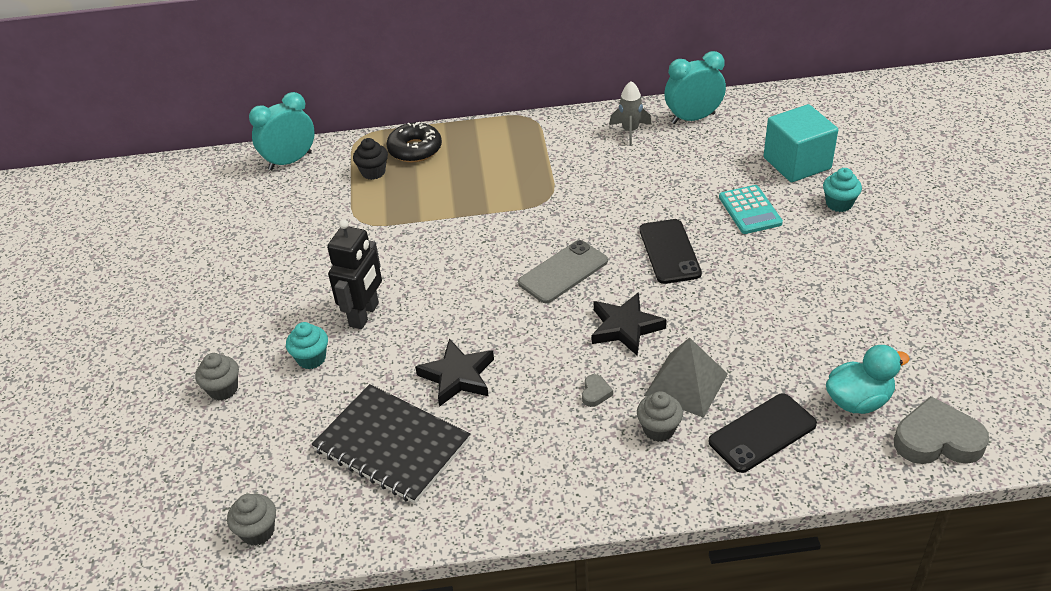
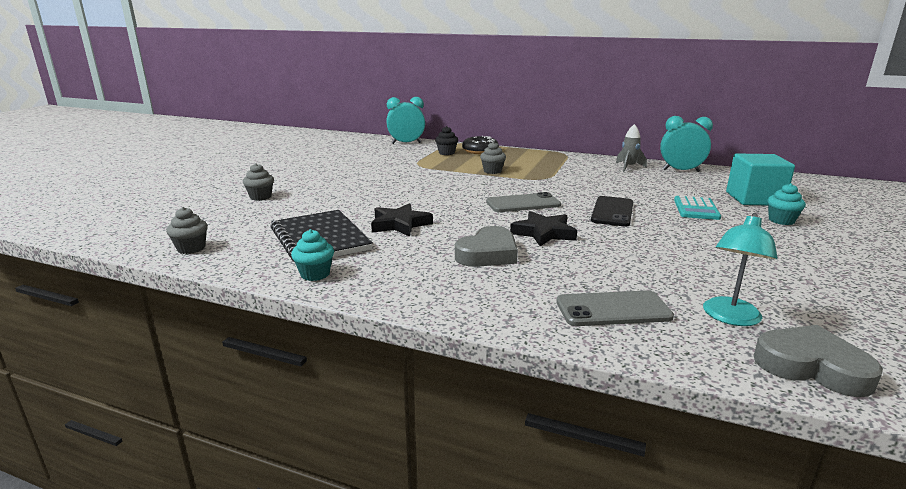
camera: 25 degrees right, 20 degrees down
turquoise cupcake [286,322,328,369] -> turquoise cupcake moved to [291,229,334,281]
black robot [327,219,382,329] -> none
grey heart [582,374,613,407] -> grey heart [455,226,518,267], size x2.25
grey cupcake [637,391,683,442] -> grey cupcake moved to [480,141,506,174]
grey pyramid [644,337,728,418] -> none
black phone [709,393,817,473] -> grey phone [556,290,674,326]
turquoise duck [826,345,910,414] -> turquoise lamp [703,213,778,326]

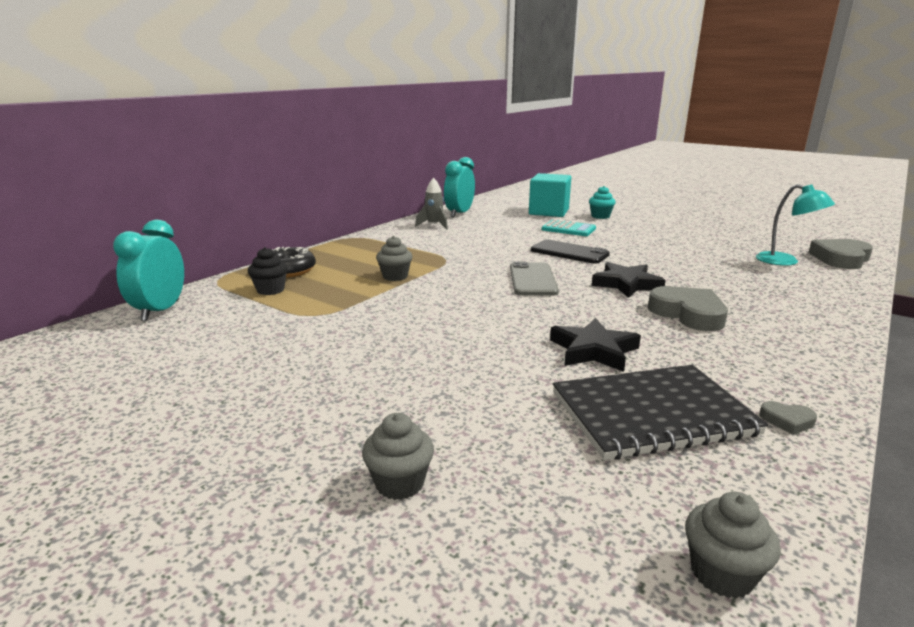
camera: 75 degrees left, 0 degrees up
turquoise cupcake [291,229,334,281] -> grey heart [760,401,817,435]
grey phone [556,290,674,326] -> none

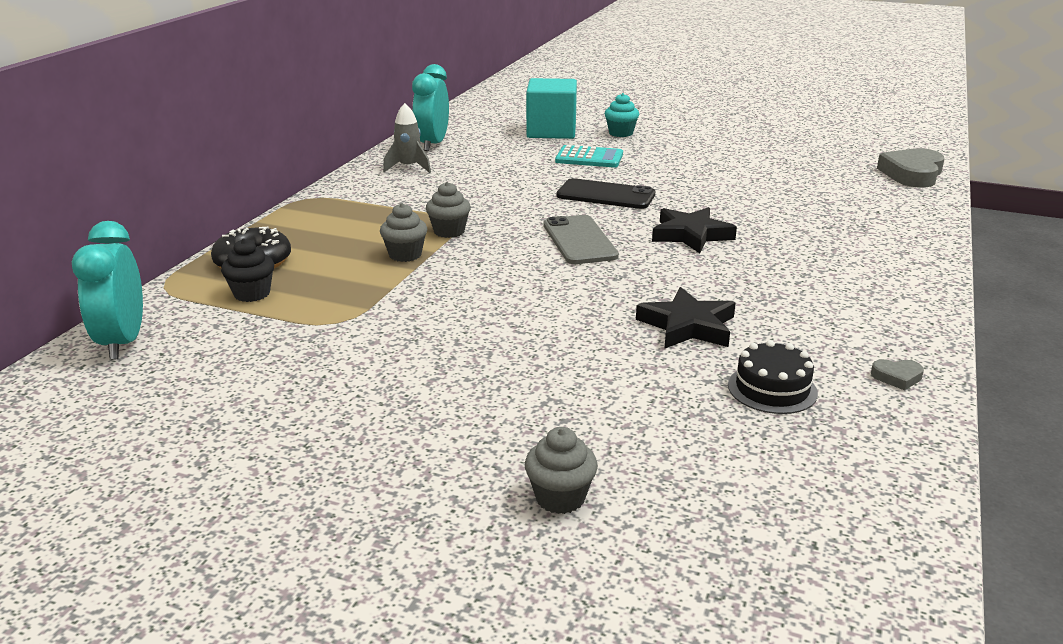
camera: 15 degrees left, 5 degrees up
black notebook [553,365,768,460] -> black cake [728,340,818,414]
grey heart [648,286,728,331] -> none
grey cupcake [685,492,781,599] -> grey cupcake moved to [426,182,471,238]
turquoise lamp [756,184,835,266] -> none

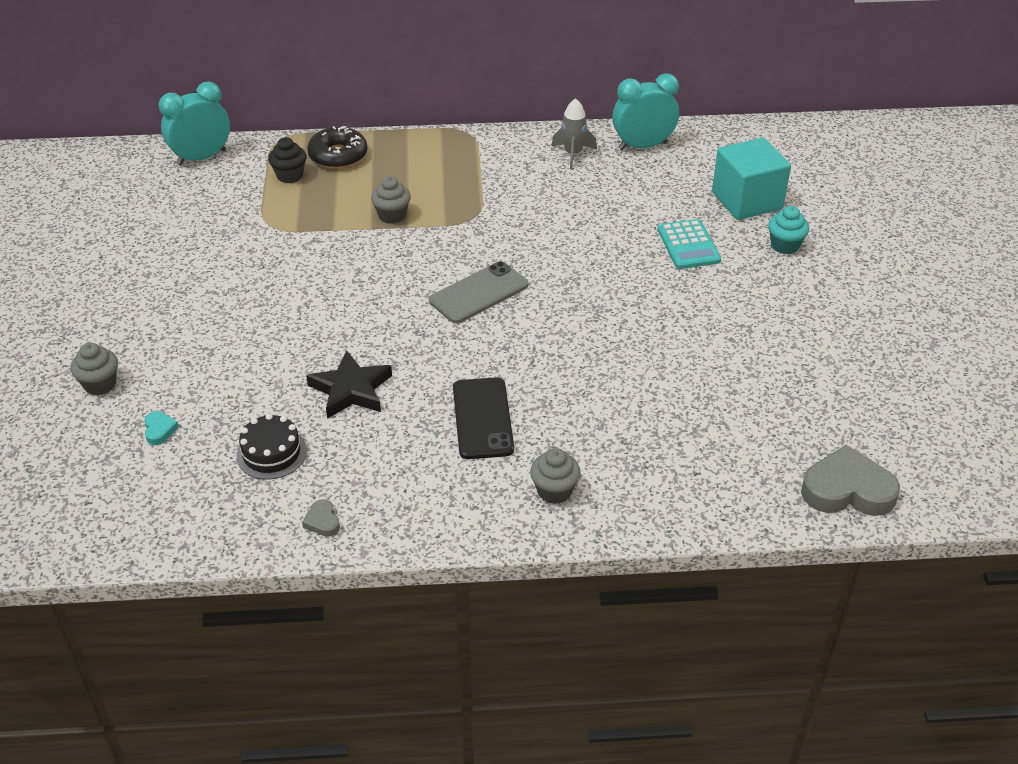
camera: 65 degrees right, 15 degrees up
grey cupcake [426,182,471,238] -> grey cupcake moved to [530,448,581,504]
black phone [557,178,655,209] -> black phone moved to [453,377,514,459]
black star [652,207,737,253] -> none
none -> turquoise heart [144,411,179,445]

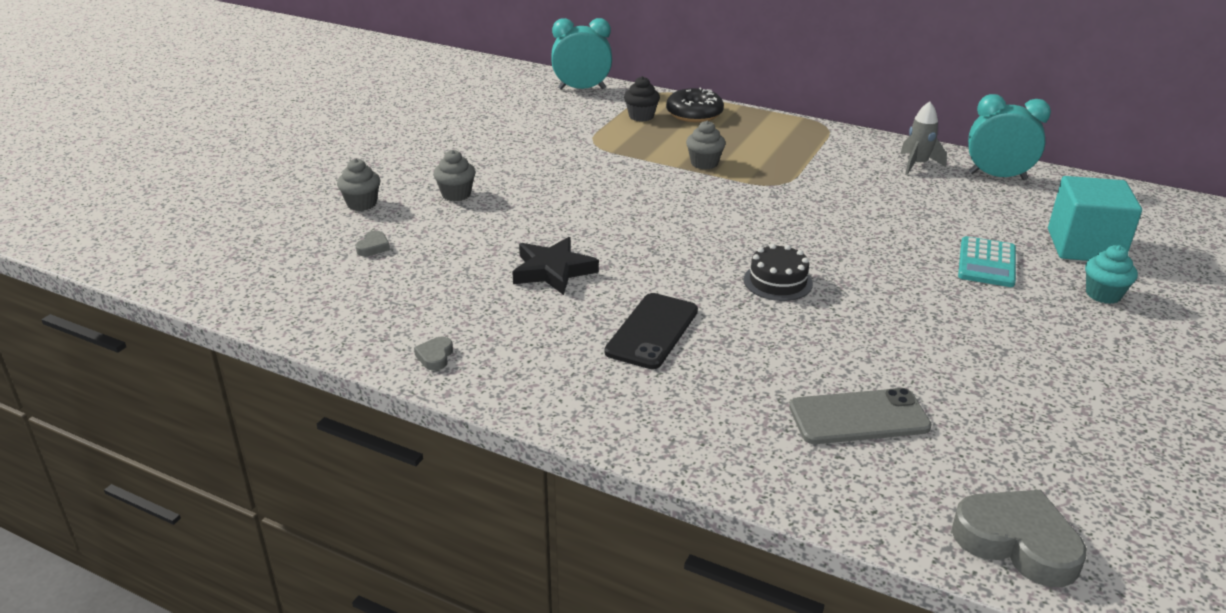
camera: 30 degrees right, 10 degrees down
turquoise heart [144,411,179,445] -> grey heart [356,231,390,256]
black cake [236,414,307,480] -> black cake moved to [744,244,813,301]
grey phone [429,261,528,323] -> grey phone moved to [789,388,932,444]
grey cupcake [530,448,581,504] -> grey cupcake moved to [433,150,476,201]

